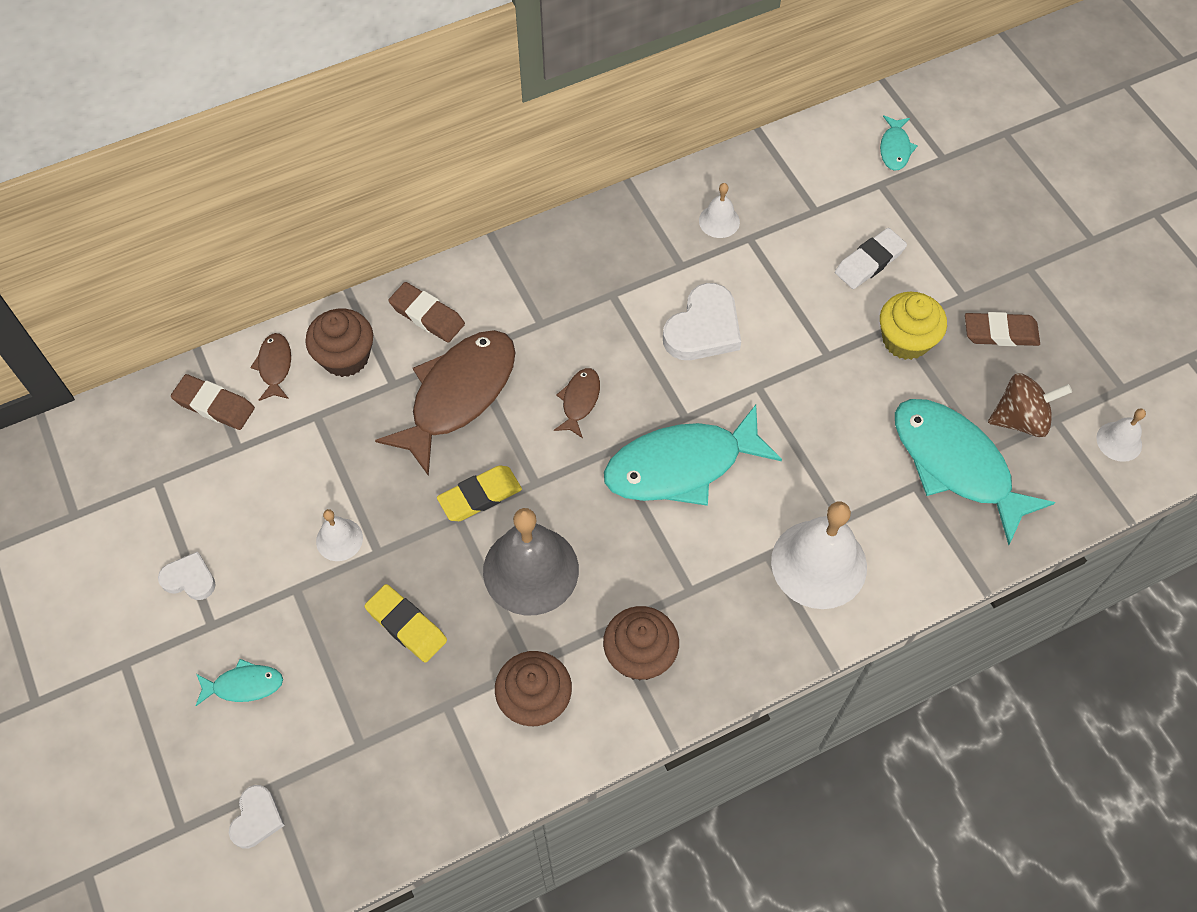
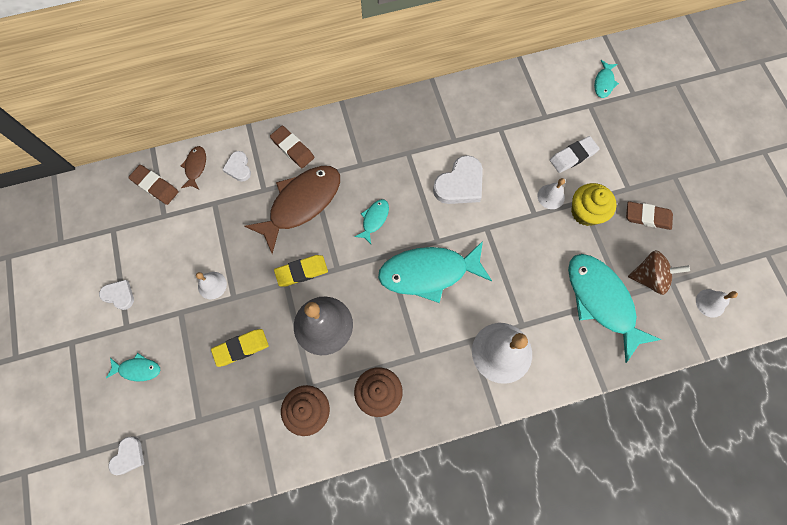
camera: 10 degrees right, 10 degrees up
brown cupcake [305,309,373,377] -> white heart [222,151,251,182]
yellow eraser [364,584,447,663] -> yellow eraser turned 75 degrees counterclockwise [211,329,269,367]
brown fish [554,368,600,438] -> turquoise fish [355,199,389,244]
white bell [699,183,740,238] -> white bell moved to [537,178,565,209]

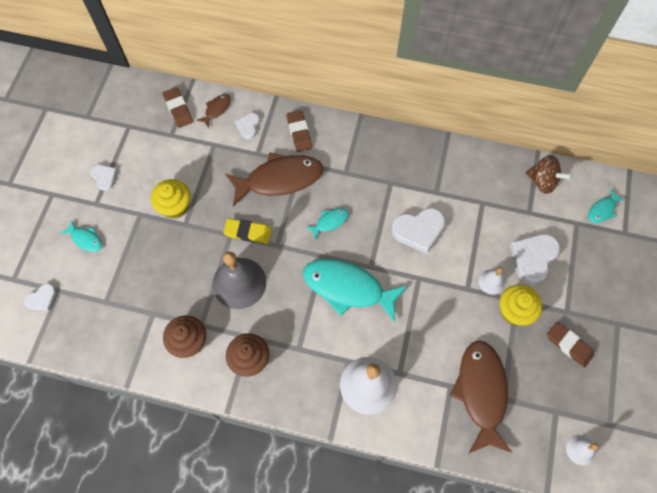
camera: 30 degrees right, 5 degrees down
white bell [196,272,227,299] -> yellow cupcake [151,179,191,219]
yellow eraser [211,329,269,367] -> none
white eraser [550,136,600,173] -> white heart [510,234,560,284]
turquoise fish [568,254,662,363] -> brown fish [450,340,513,454]
brown spinning top [628,250,690,295] -> brown spinning top moved to [526,155,572,194]

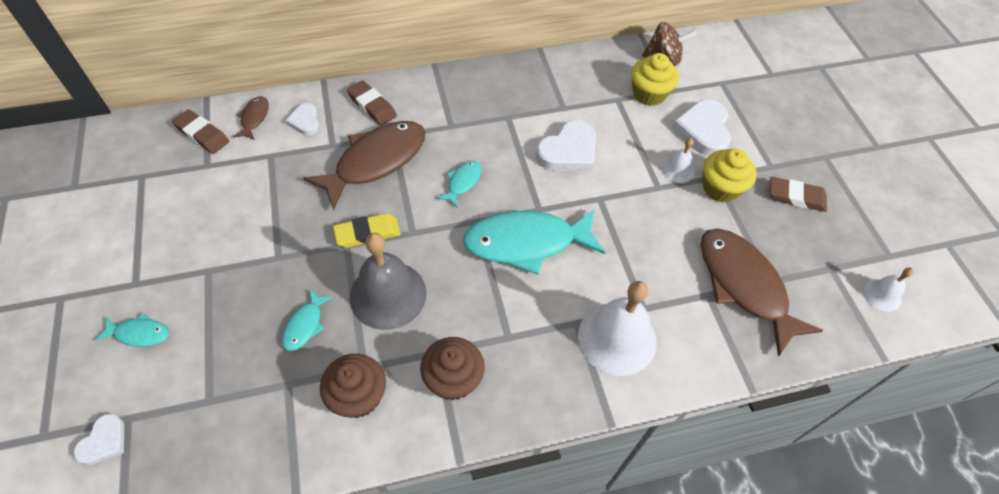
camera: 30 degrees left, 10 degrees down
white heart [90,165,117,191] -> none
yellow cupcake [151,179,191,219] -> yellow cupcake moved to [631,53,679,106]
turquoise fish [588,189,625,223] -> turquoise fish moved to [282,289,333,351]

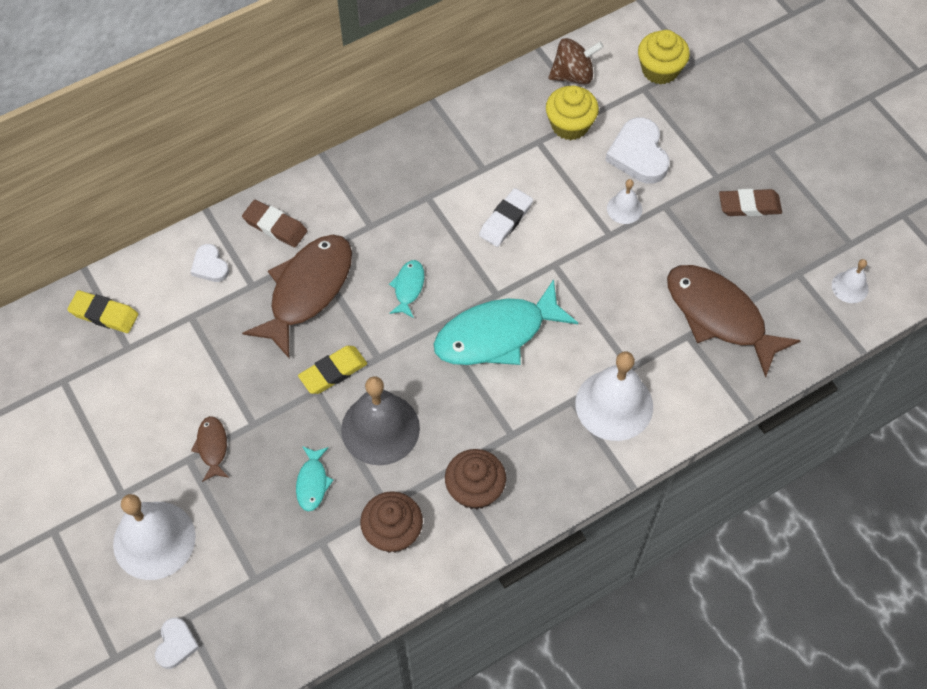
camera: 15 degrees left, 5 degrees up
turquoise fish [95,313,169,347] -> white bell [113,494,196,580]
brown eraser [172,109,229,154] -> yellow eraser [67,290,138,333]
brown fish [233,96,269,140] -> brown fish moved to [191,416,229,482]
white heart [536,120,596,171] -> white eraser [479,188,533,247]
yellow cupcake [703,148,757,203] -> yellow cupcake moved to [638,30,690,85]

